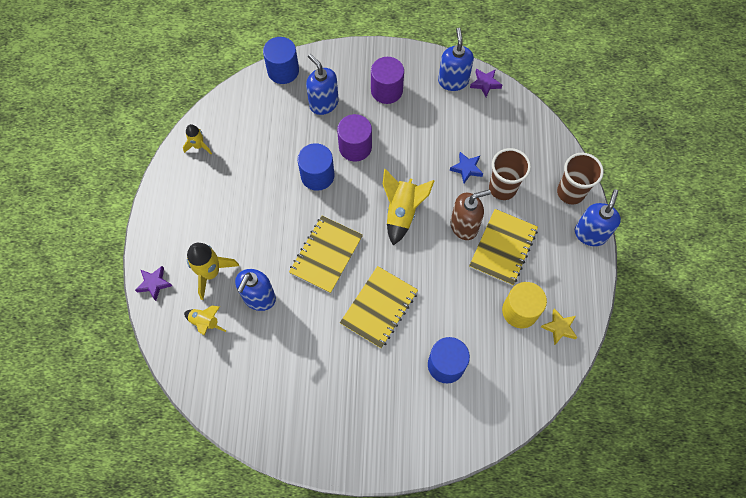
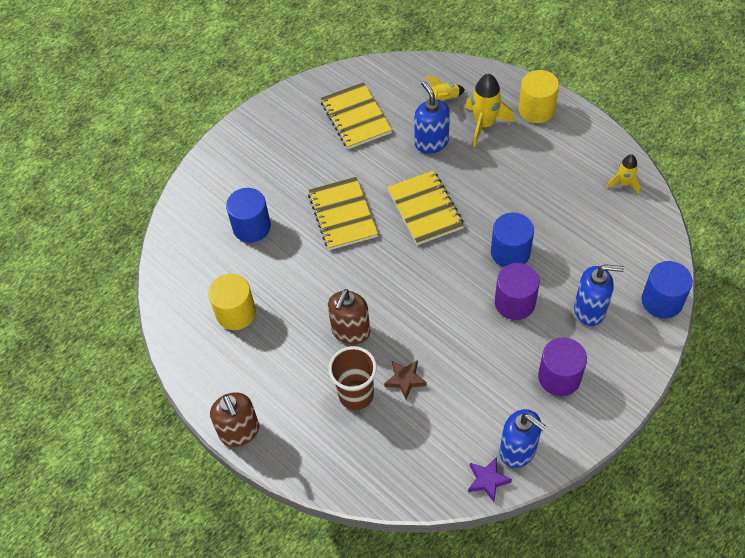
camera: 135 degrees right, 10 degrees down
purple star [135,266,172,301] -> none
yellow rocket [383,169,435,245] -> none
blue star [450,152,483,183] -> brown star [384,360,427,399]
yellow notebook [469,209,538,286] -> yellow notebook moved to [320,82,392,149]
yellow star [541,308,578,345] -> none
brown cup [557,153,604,205] -> none
blue soap dispenser [575,189,621,246] -> brown soap dispenser [210,393,259,447]
none -> yellow cylinder [519,70,559,123]

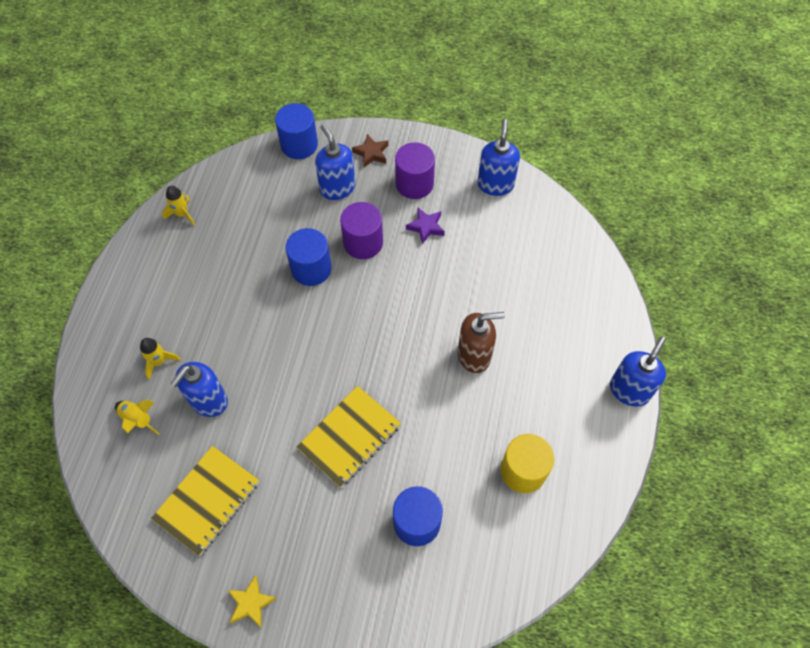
camera: 125 degrees left, 5 degrees up
brown soap dispenser [210,393,259,447] -> blue soap dispenser [610,336,666,407]
brown cup [328,346,377,410] -> none
brown star [384,360,427,399] -> brown star moved to [352,134,388,168]
yellow notebook [387,170,464,245] -> none
yellow rocket [465,74,514,147] -> yellow rocket [140,338,180,380], size x0.60
purple star [468,457,512,502] -> purple star moved to [406,208,445,244]
yellow cylinder [519,70,559,123] -> none
none -> yellow star [228,576,277,627]

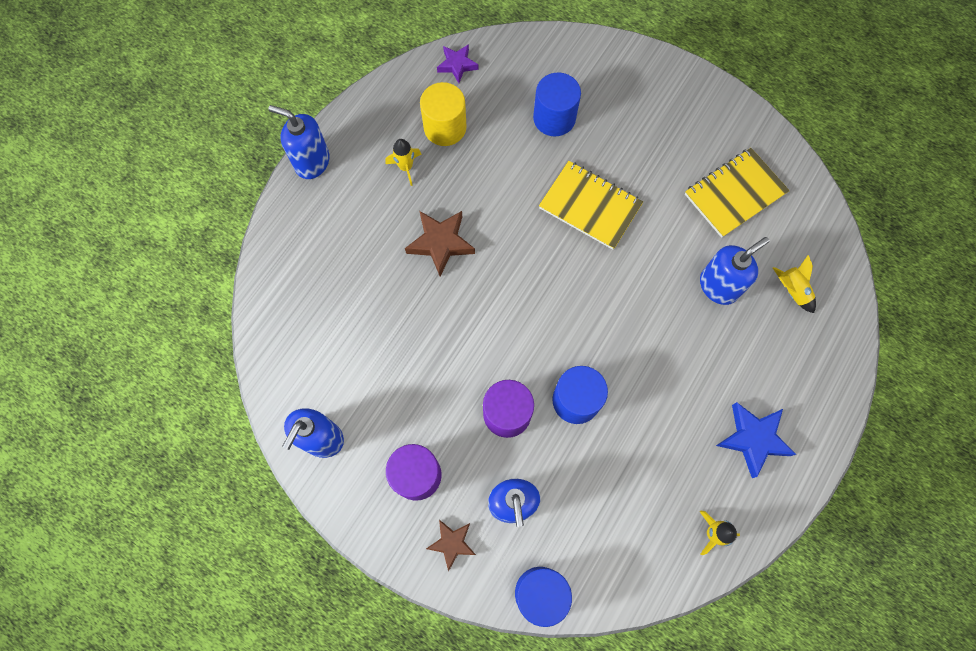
camera: 160 degrees left, 10 degrees up
yellow rocket [140,338,180,380] -> yellow rocket moved to [386,139,421,186]
yellow star [228,576,277,627] -> none
yellow notebook [297,386,401,488] -> yellow notebook turned 60 degrees clockwise [539,161,643,250]
purple star [406,208,445,244] -> purple star moved to [437,44,479,83]
brown soap dispenser [458,312,505,373] -> brown star [405,211,475,277]
blue soap dispenser [610,336,666,407] -> blue soap dispenser turned 60 degrees clockwise [268,105,330,179]
none -> blue star [716,402,797,478]

